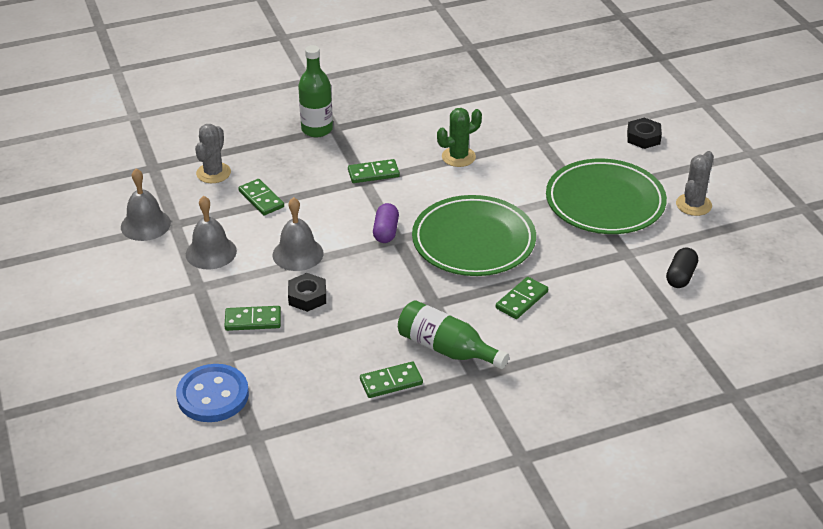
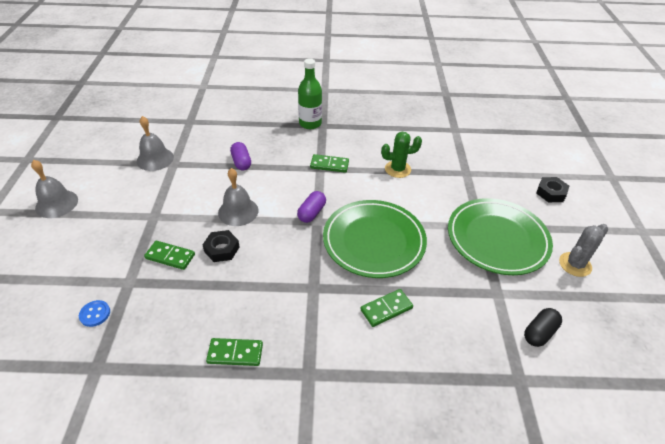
camera: 20 degrees right, 5 degrees up
blue button [176,364,249,422] -> blue button [79,300,110,327], size x0.48
grey bell [186,196,237,269] -> grey bell moved to [31,160,78,218]
grey cactus [195,124,231,183] -> none
green domino [238,179,284,215] -> purple capsule [230,142,251,171]
green bottle [398,300,509,369] -> none

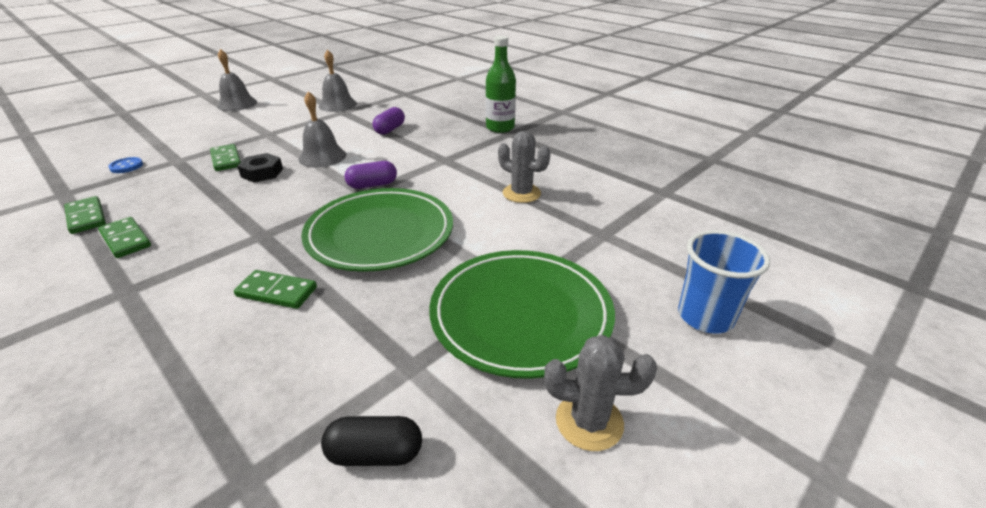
camera: 45 degrees right, 10 degrees down
green domino [310,154,349,173] -> green domino moved to [64,196,106,234]
green cactus [381,132,422,178] -> grey cactus [498,131,550,203]
black nut [536,177,569,202] -> blue cup [678,230,770,333]

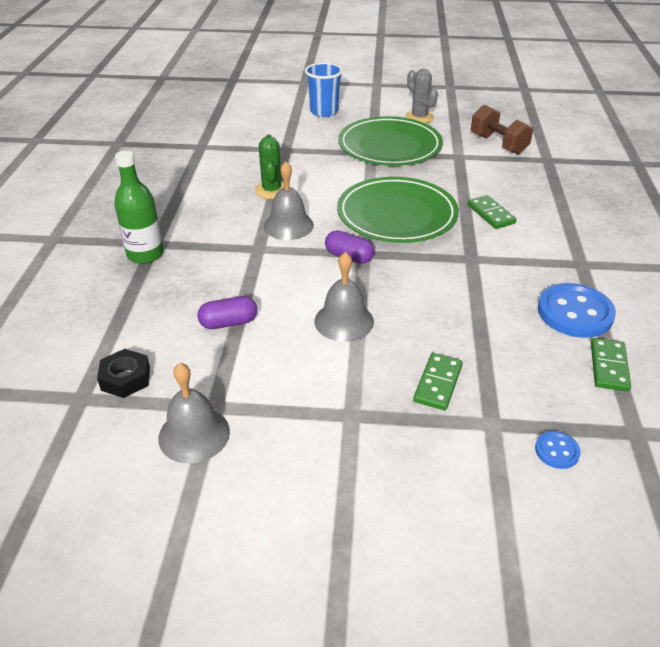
camera: 130 degrees left, 5 degrees up
green domino [98,217,151,258] -> blue button [538,283,616,338]
grey bell [217,49,257,111] -> grey bell moved to [264,161,314,240]
black nut [237,153,283,183] -> black nut moved to [97,349,150,398]
black capsule [321,416,422,466] -> brown dumbbell [471,105,533,155]
grey cactus [498,131,550,203] -> green cactus [255,135,284,199]

